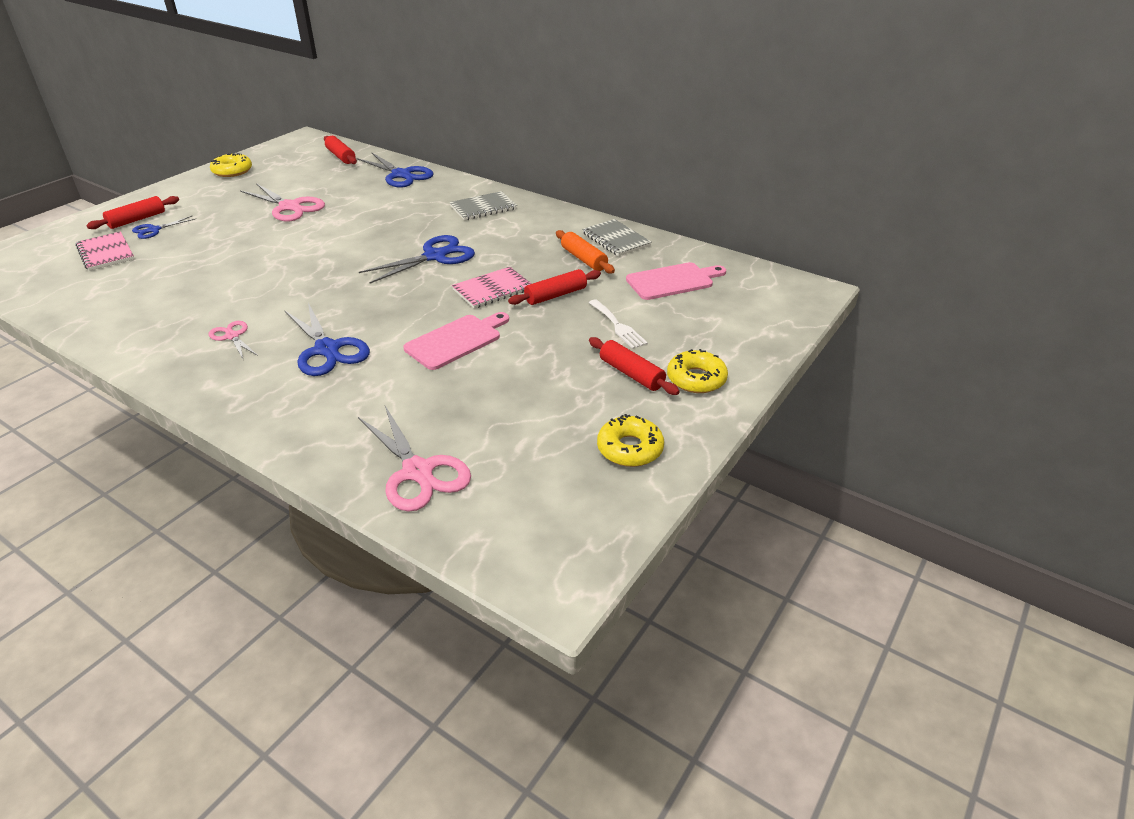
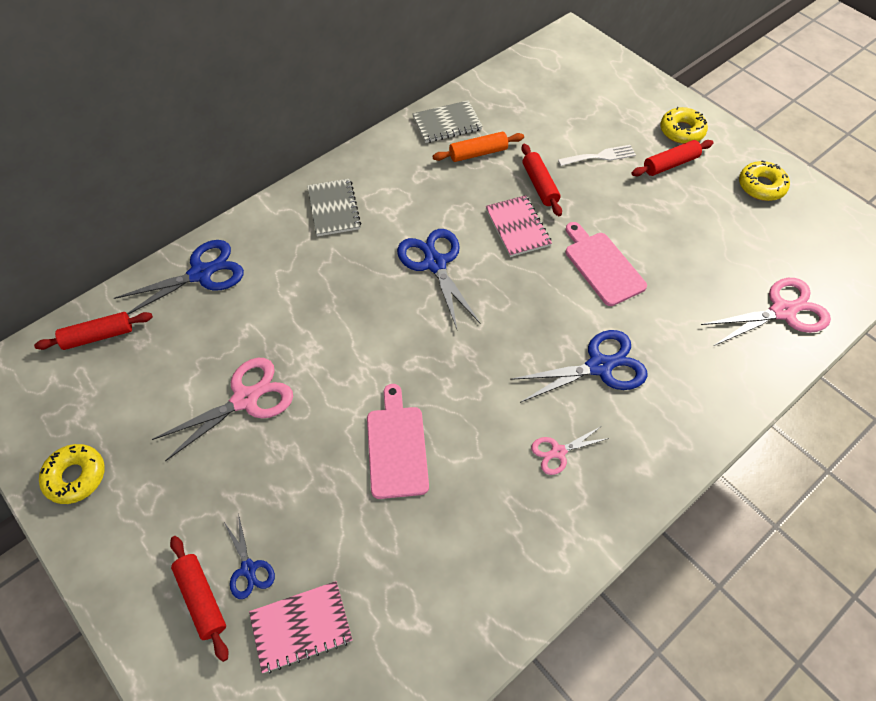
camera: 75 degrees left, 20 degrees up
pink cutting board [626,262,726,300] -> pink cutting board moved to [367,384,429,499]

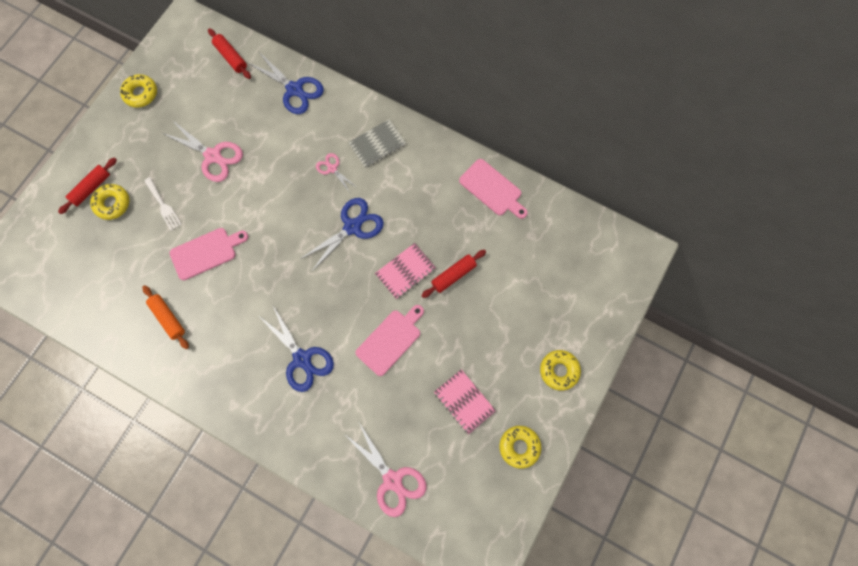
camera: 70 degrees right, 15 degrees up
blue scissors [224,513,275,599] -> yellow donut [90,184,129,220]
pink notebook [249,581,353,674] -> pink notebook moved to [434,369,496,435]
grey notebook [412,100,483,143] -> pink cutting board [459,159,528,219]
orange rolling pin [433,132,524,162] -> orange rolling pin moved to [142,285,189,349]
pink scissors [531,427,610,475] -> pink scissors moved to [316,153,356,191]
white fork [558,145,636,166] -> white fork moved to [144,177,182,231]
red rolling pin [631,140,713,176] -> none

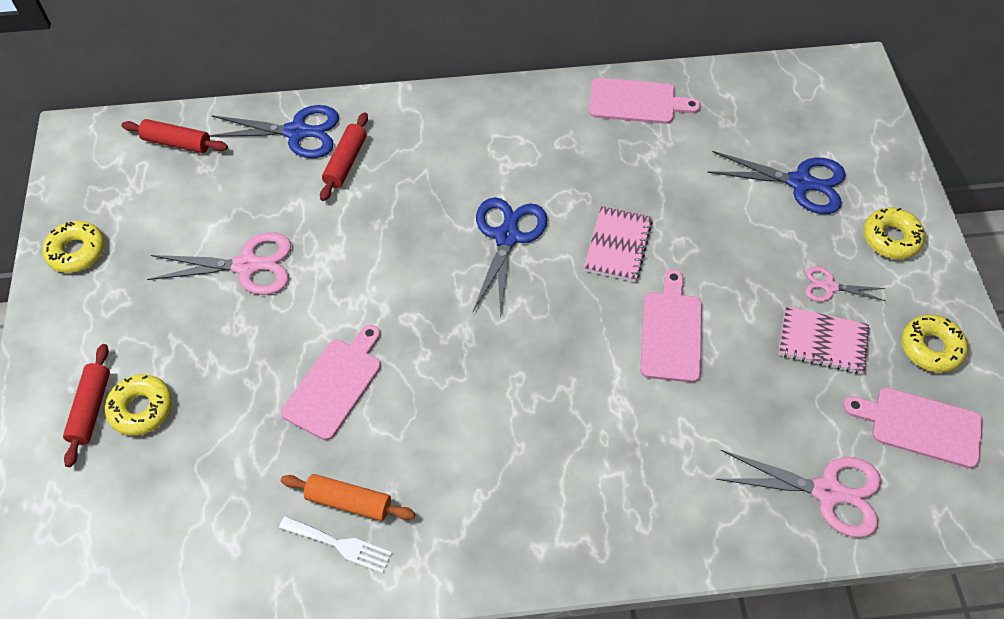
camera: 35 degrees left, 15 degrees down
white fork [144,177,182,231] -> white fork moved to [279,516,392,574]
blue scissors [259,306,334,392] -> blue scissors moved to [707,151,846,214]
pink scissors [316,153,356,191] -> pink scissors moved to [805,266,886,302]
grey notebook [348,119,406,168] -> none
red rolling pin [421,249,486,298] -> red rolling pin moved to [320,112,368,201]
none -> pink cutting board [843,388,983,468]

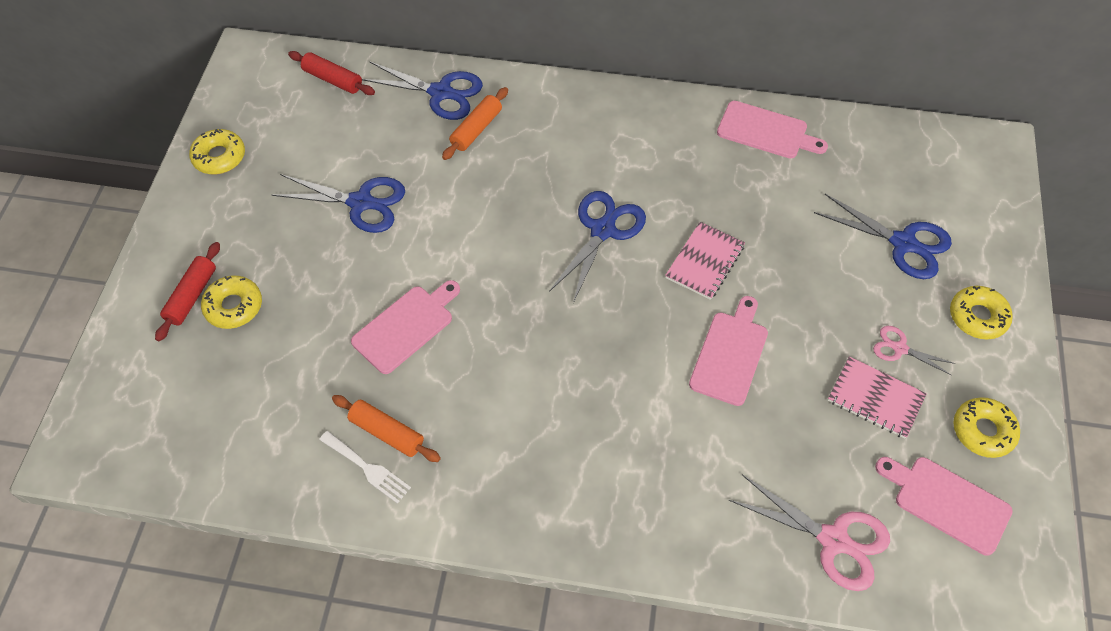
camera: 15 degrees right, 0 degrees up
pink scissors [147,232,291,295] -> blue scissors [272,174,405,233]
red rolling pin [320,112,368,201] -> orange rolling pin [442,87,508,160]

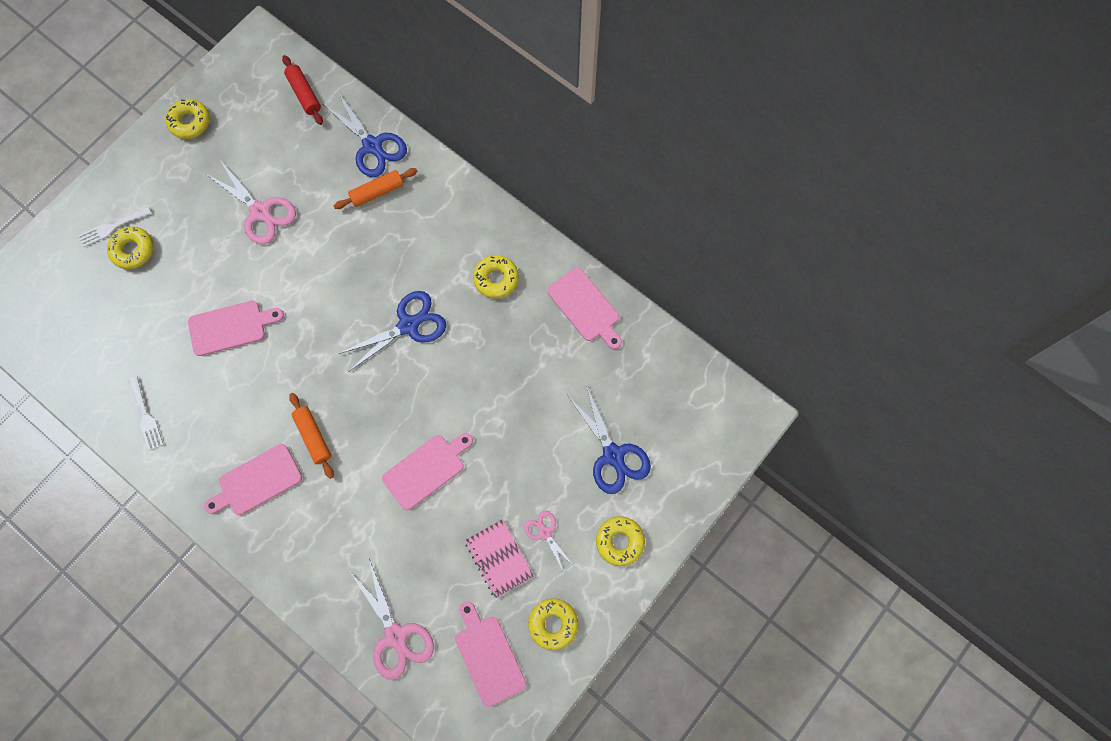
camera: 30 degrees right, 15 degrees up
red rolling pin [155,242,220,341] -> white fork [78,206,151,247]
blue scissors [272,174,405,233] -> pink scissors [206,160,296,244]
orange rolling pin [332,395,441,462] -> orange rolling pin moved to [289,393,334,479]
pink notebook [665,222,745,300] -> none
none -> pink cutting board [204,444,302,515]
none -> yellow donut [473,255,519,299]

